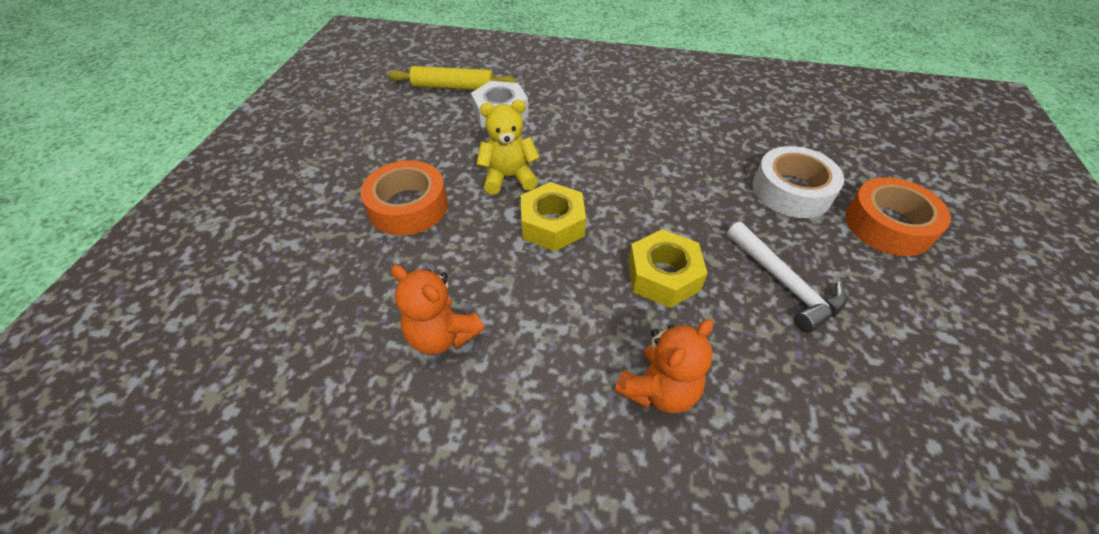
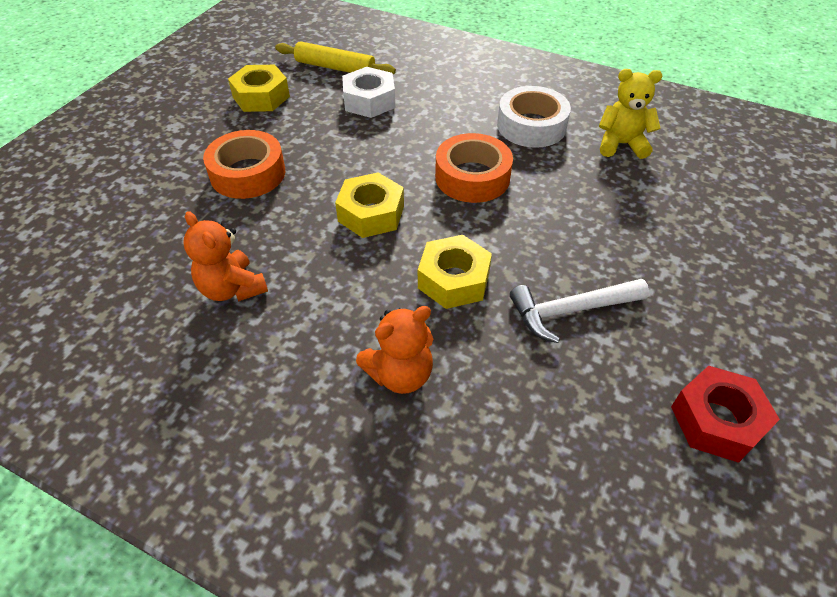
camera: 15 degrees right, 0 degrees up
yellow teddy bear [477,100,540,195] -> yellow teddy bear moved to [599,69,662,159]
white hammer [727,222,846,333] -> white hammer turned 90 degrees clockwise [510,279,649,343]
white tape [753,146,844,218] -> white tape moved to [497,86,571,148]
orange tape [845,177,951,256] -> orange tape moved to [435,133,513,203]
none -> yellow nut [228,65,290,112]
none -> red nut [671,366,780,463]

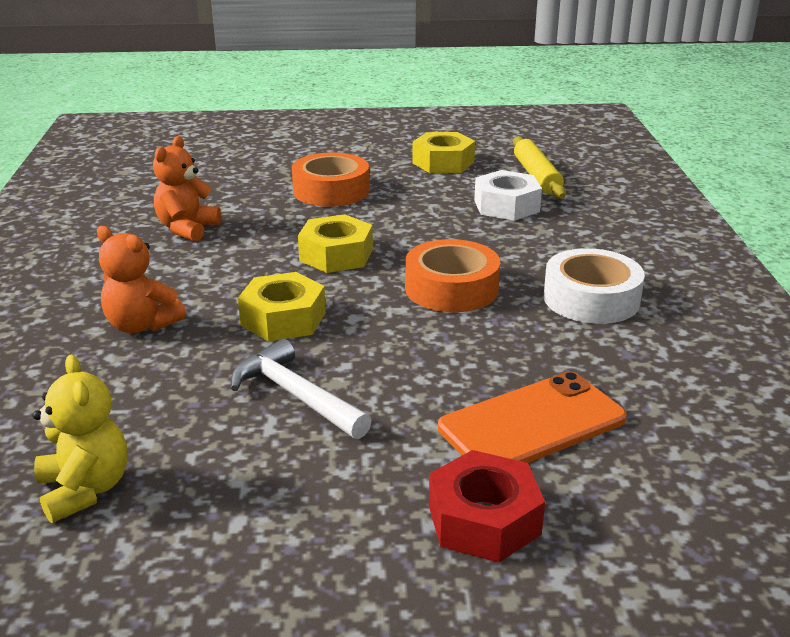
camera: 60 degrees right, 20 degrees down
yellow teddy bear [599,69,662,159] -> yellow teddy bear moved to [33,354,128,523]
red nut [671,366,780,463] -> red nut moved to [429,450,545,563]
none -> orange phone [438,371,627,463]

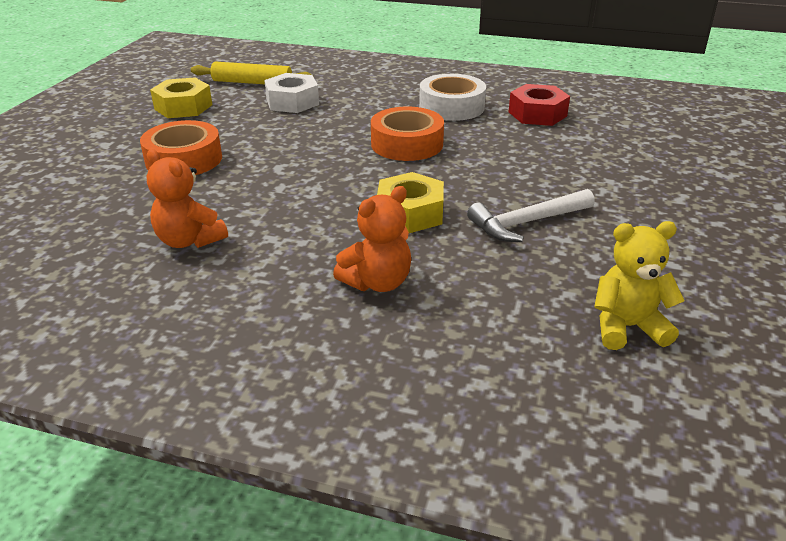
camera: 70 degrees left, 5 degrees up
yellow nut [298,214,373,273] -> none
red nut [429,450,545,563] -> red nut moved to [509,84,570,126]
orange phone [438,371,627,463] -> none

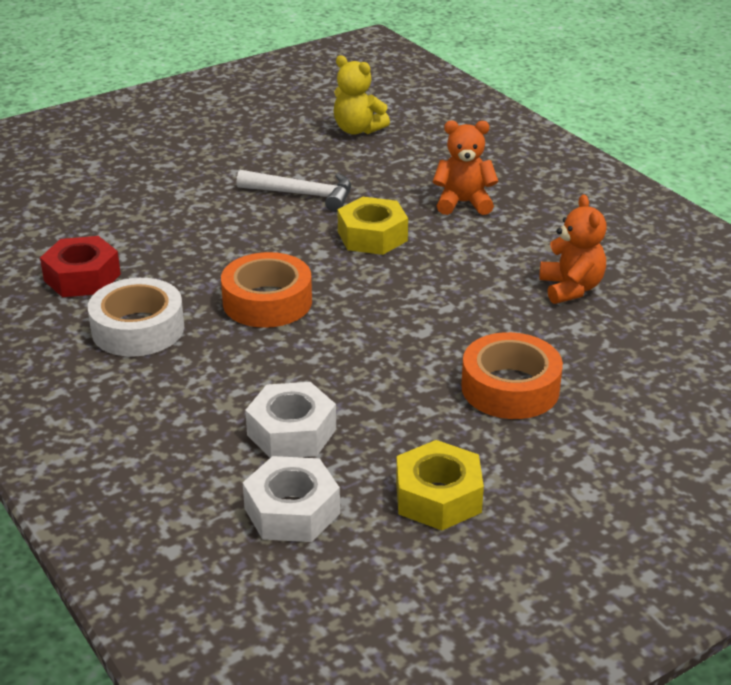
camera: 140 degrees left, 0 degrees up
yellow rolling pin [191,62,314,84] -> white nut [243,456,340,542]

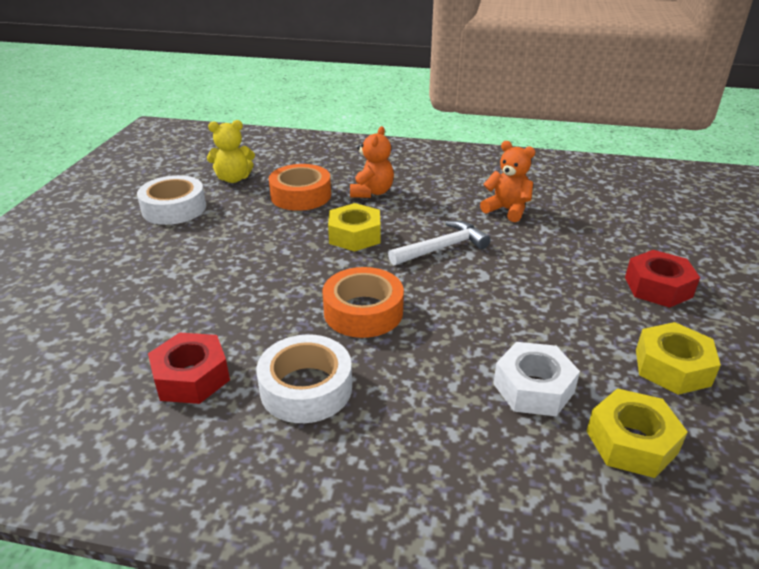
camera: 45 degrees left, 0 degrees up
white hammer [237,170,351,212] -> white hammer moved to [388,221,491,266]
white nut [243,456,340,542] -> yellow nut [587,388,688,478]
orange teddy bear [433,121,498,215] -> orange teddy bear turned 150 degrees clockwise [350,126,394,198]
orange tape [461,332,563,419] -> orange tape moved to [269,164,331,211]
none -> white tape [137,175,206,225]
none -> red nut [625,250,700,308]

